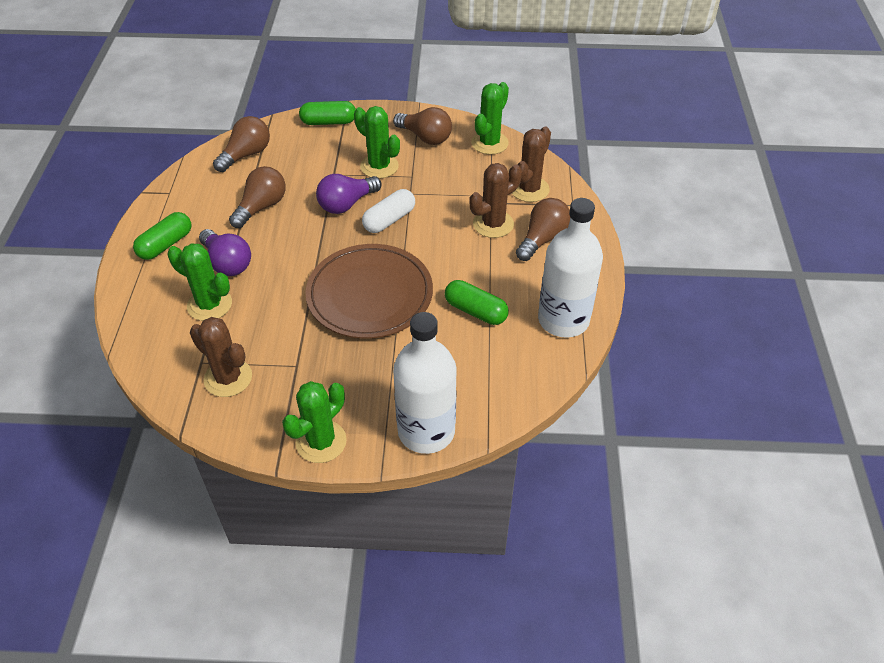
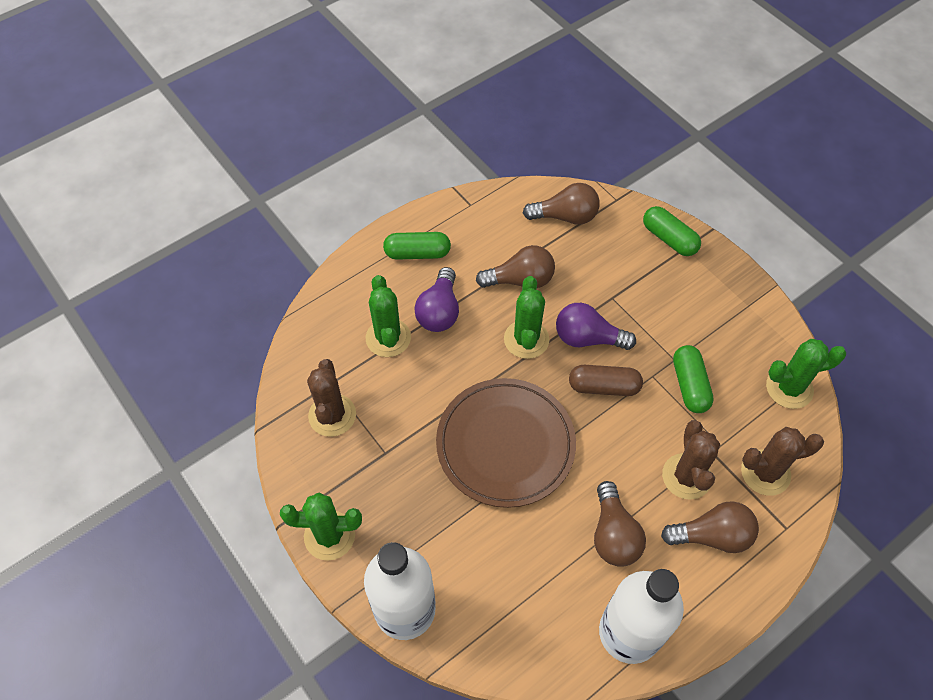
camera: 50 degrees right, 10 degrees up
green cactus [354,106,400,179] -> green cactus moved to [504,276,549,359]
white capsule [362,189,415,233] -> brown capsule [569,365,643,396]
brown light bulb [393,107,452,145] -> brown light bulb moved to [594,481,646,567]
green capsule [445,280,509,325] -> green capsule moved to [673,345,714,413]
brown cactus [470,163,522,238] -> brown cactus turned 75 degrees clockwise [662,420,720,500]

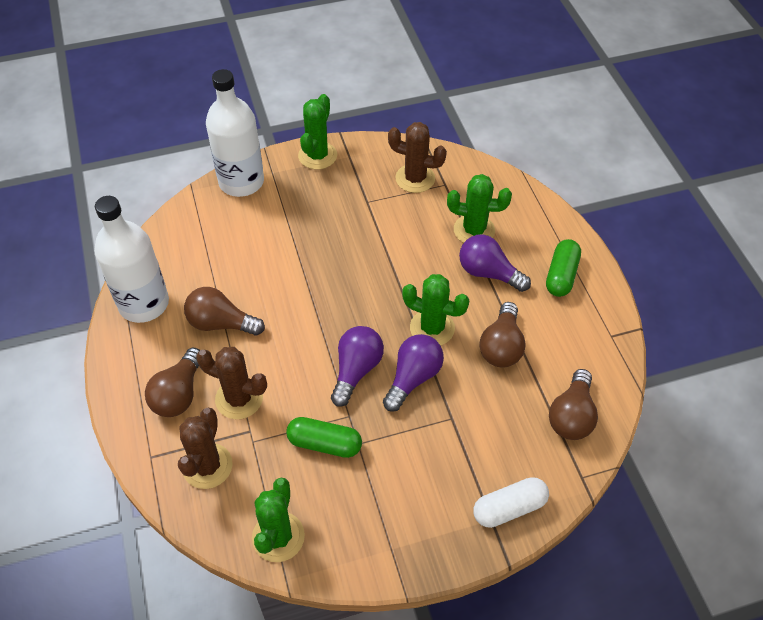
camera: 110 degrees right, 5 degrees down
brown plate [436,378,576,508] -> none
brown capsule [569,365,643,396] -> purple light bulb [331,326,384,407]
green capsule [643,206,701,256] -> white capsule [473,477,549,528]

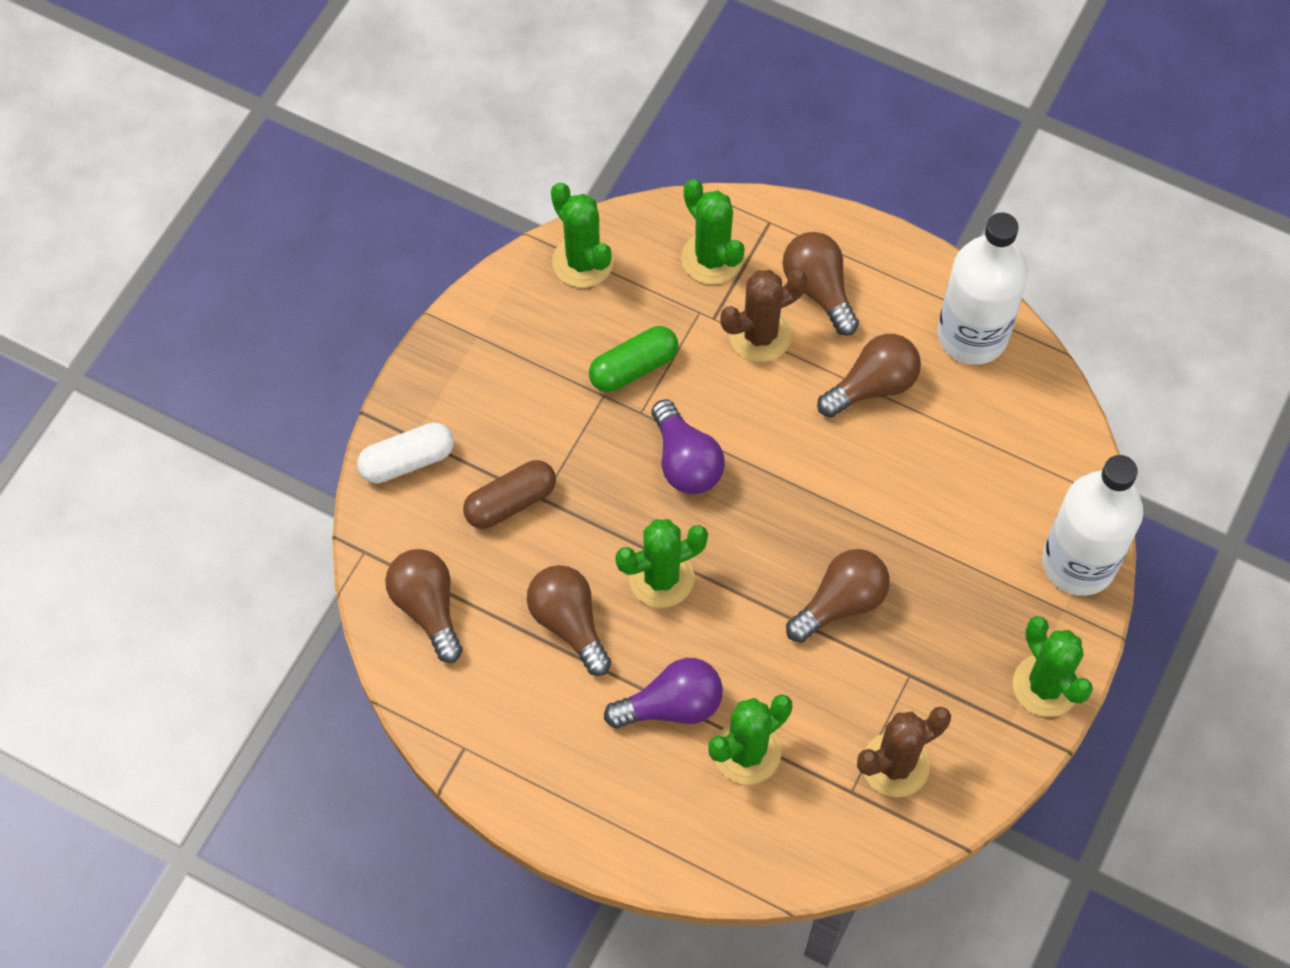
camera: 135 degrees right, 10 degrees up
brown cactus [178,408,233,489] -> green cactus [681,179,745,284]
purple light bulb [383,334,444,412] -> none
white capsule [473,477,549,528] -> white capsule turned 45 degrees clockwise [357,422,454,483]
green capsule [546,239,581,297] -> none
none -> brown capsule [463,460,556,529]
none -> brown light bulb [786,549,890,643]

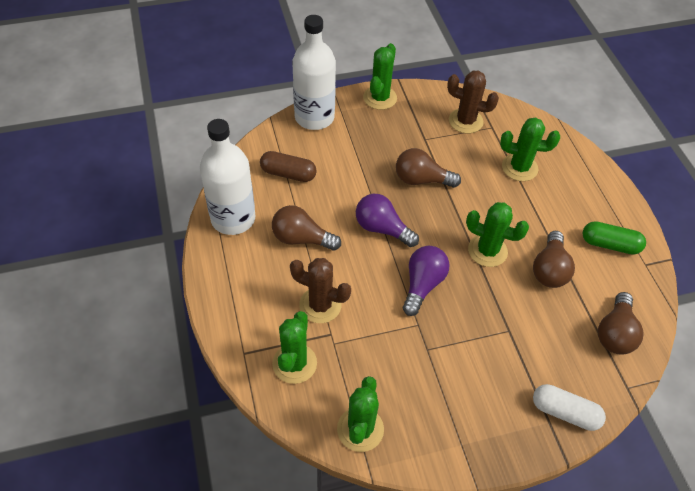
camera: 135 degrees left, 10 degrees down
brown capsule [463,460,556,529] -> brown capsule moved to [260,151,317,182]
green capsule [589,326,678,392] -> green capsule moved to [582,221,646,255]
purple light bulb [604,658,723,729] -> purple light bulb moved to [356,194,419,247]
brown light bulb [782,232,859,336] -> none

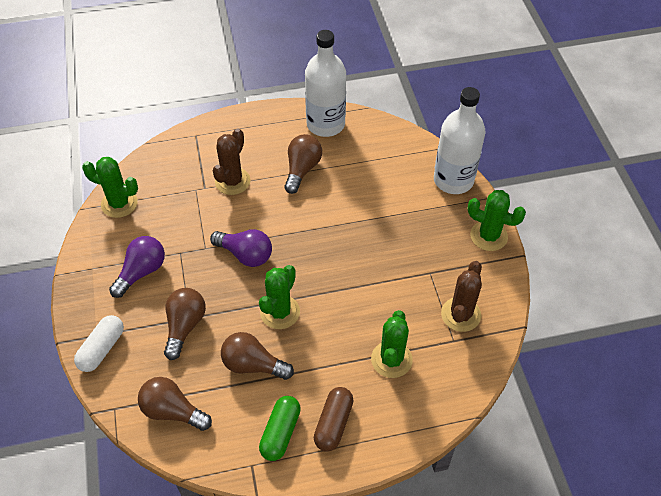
camera: 95 degrees right, 0 degrees up
brown capsule [260,151,317,182] -> brown capsule moved to [314,387,353,451]
green cactus [272,311,317,384] -> none
purple light bulb [356,194,419,247] -> purple light bulb moved to [109,236,165,298]
brown light bulb [396,148,461,188] -> brown light bulb moved to [164,288,206,360]

